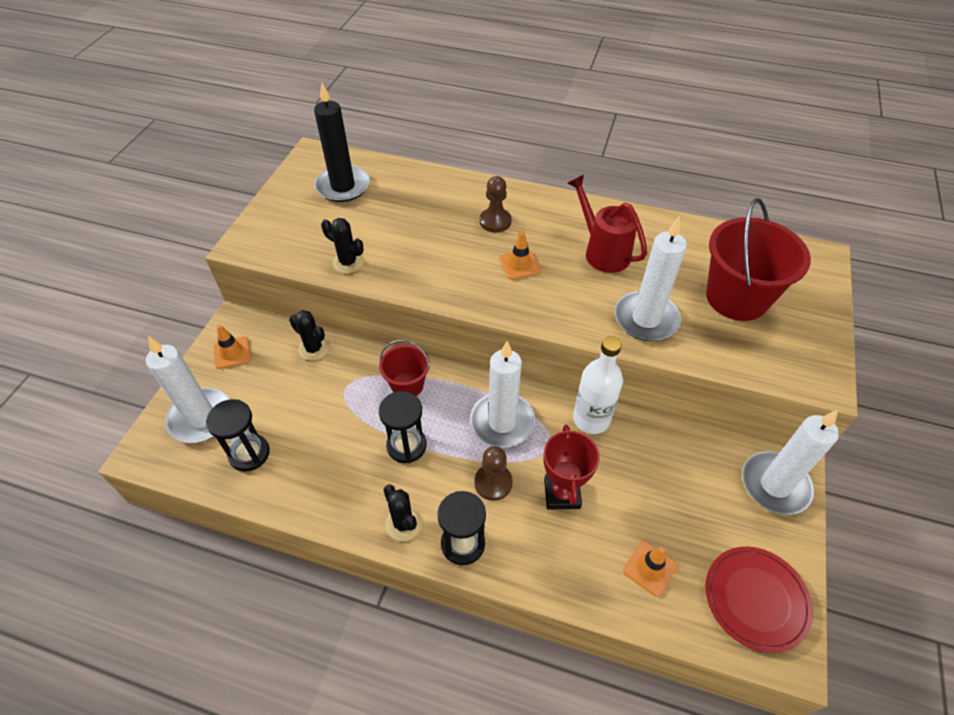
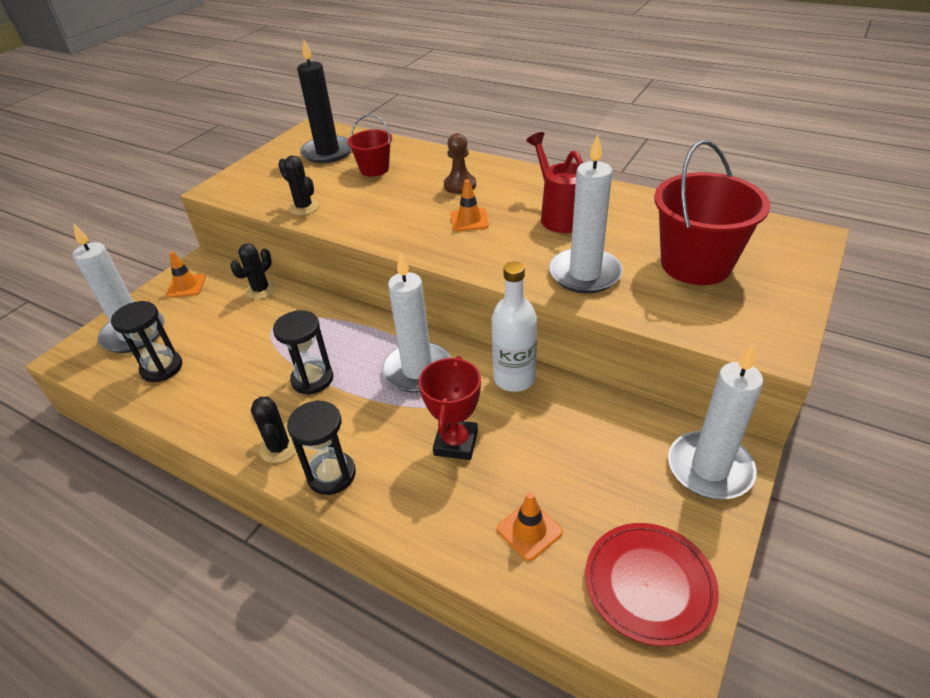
camera: 15 degrees right, 10 degrees down
black cactus [289,310,329,361] -> black cactus turned 75 degrees clockwise [230,243,276,299]
red bucket [379,340,430,396] -> red bucket moved to [347,114,392,176]
brown pawn [474,446,513,501] -> none

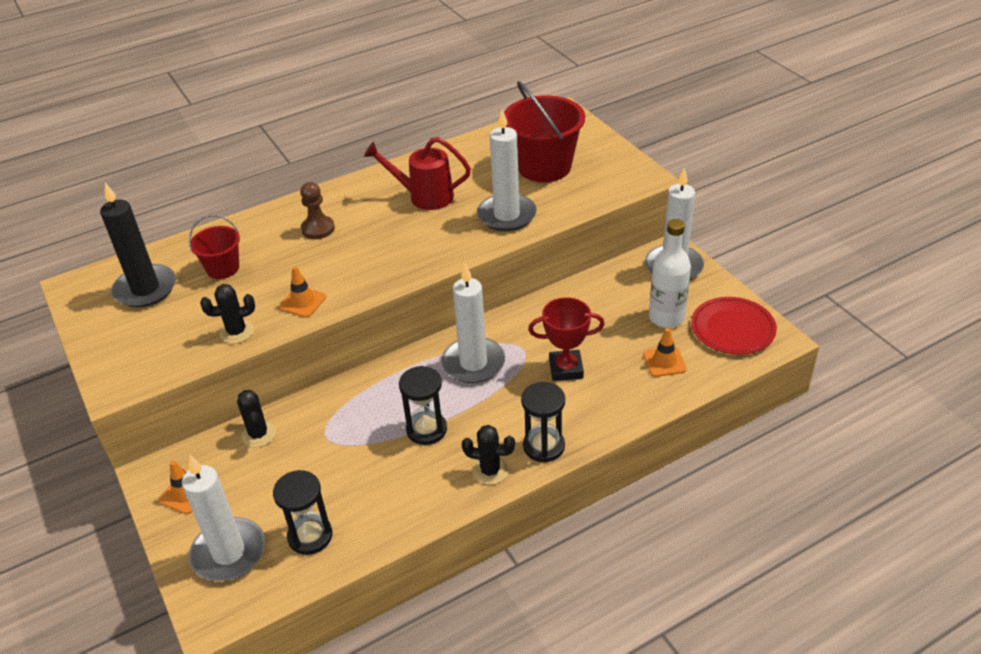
camera: 60 degrees left, 0 degrees up
red trophy [419,356,481,460] -> red trophy turned 45 degrees counterclockwise [528,297,605,381]
orange traffic cone [450,179,489,231] -> orange traffic cone moved to [279,266,326,318]
white bottle [492,261,537,392] -> white bottle moved to [649,219,691,328]

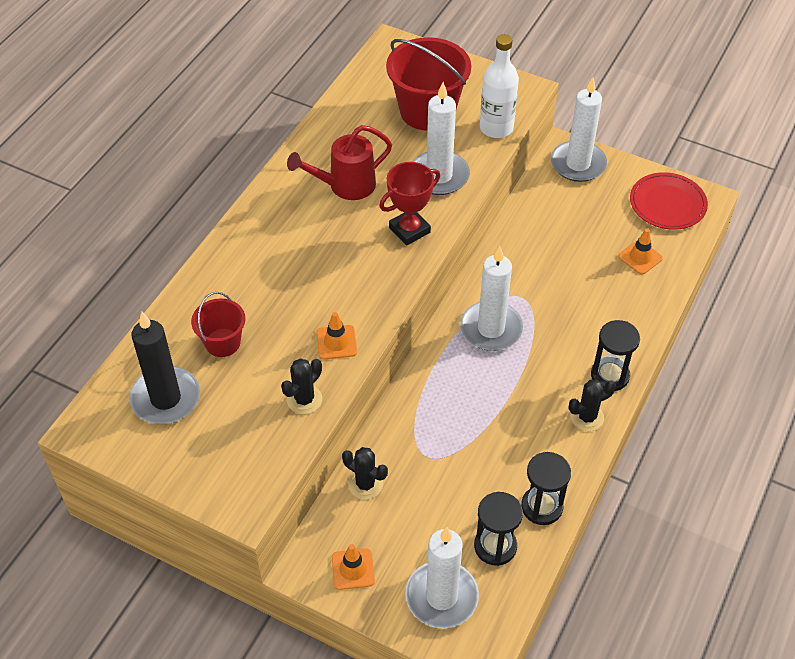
camera: 35 degrees left, 10 degrees up
brown pawn [300,182,335,239] -> none
black hourglass [399,366,447,445] -> black hourglass moved to [521,452,571,525]
red trophy [528,297,605,381] -> red trophy moved to [379,162,440,246]
white bottle [649,219,691,328] -> white bottle moved to [480,34,519,138]

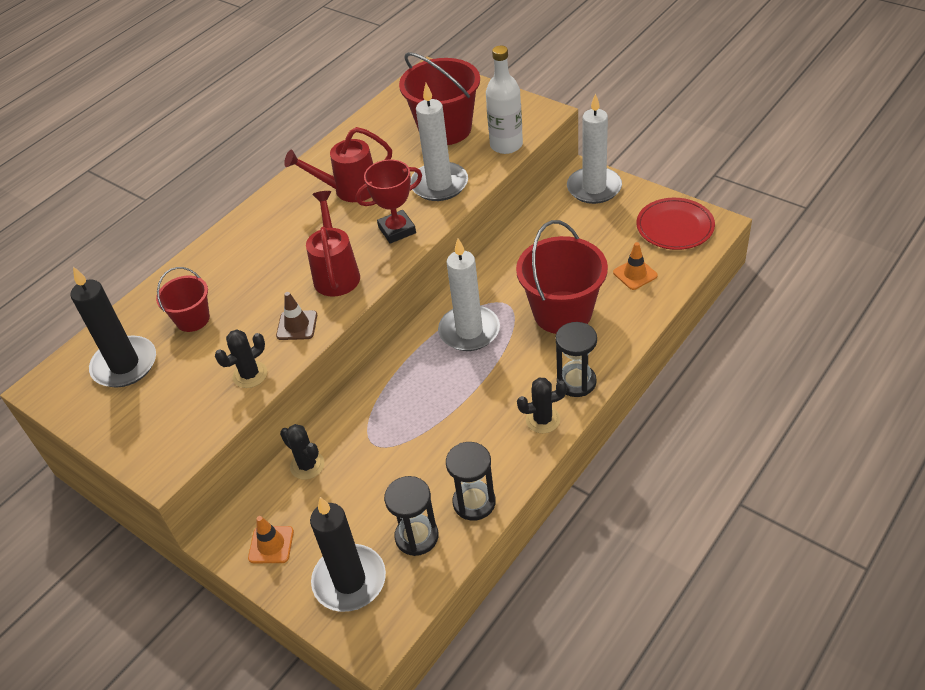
camera: 15 degrees right, 5 degrees down
orange traffic cone [316,312,357,359] -> brown traffic cone [276,292,317,340]
white candle [405,527,479,628] -> black candle [310,497,386,612]
none -> red watering can [306,191,360,297]
none -> red bucket [516,220,608,334]

